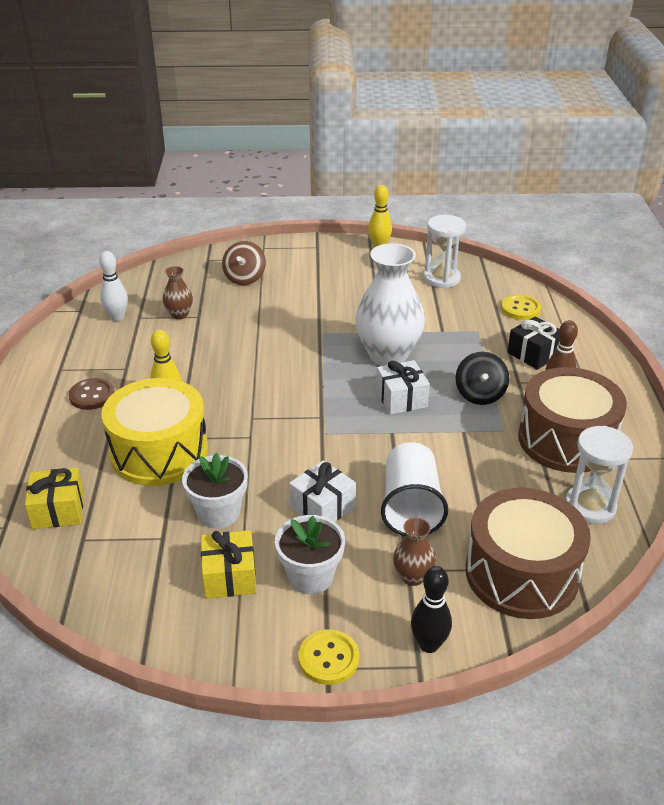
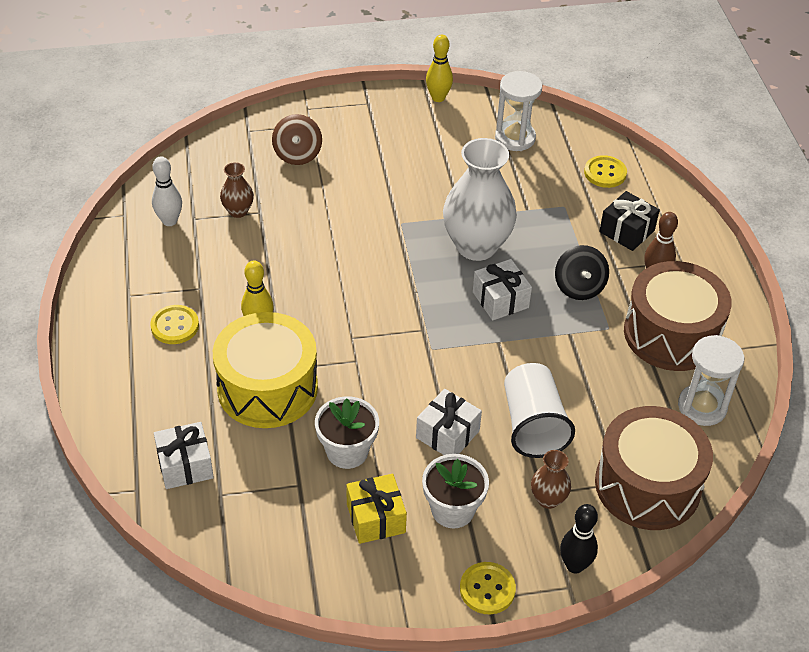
camera: 10 degrees left, 10 degrees up
yellow gift [25,468,84,529] -> white gift [154,422,214,489]
brown button [69,378,115,410] -> yellow button [150,305,199,344]

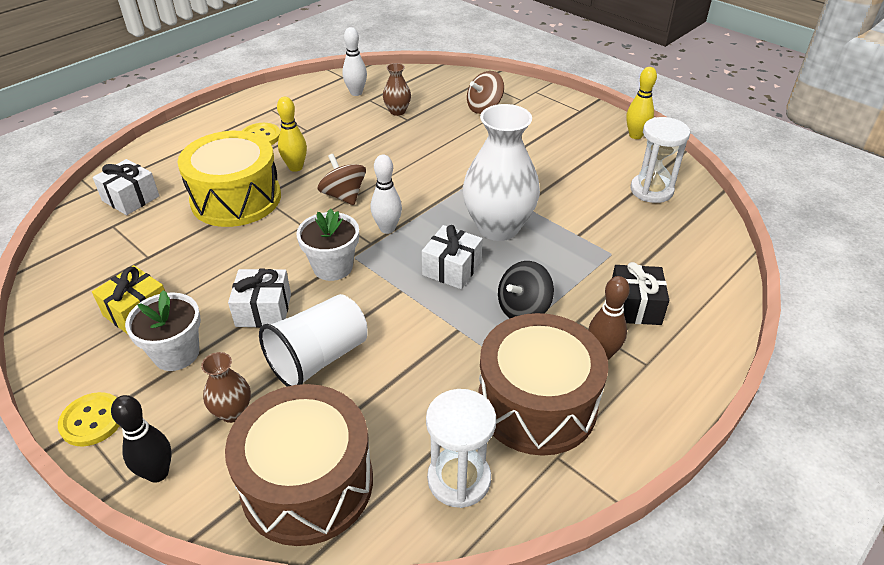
camera: 55 degrees right, 5 degrees down
white flower pot [315,396,379,469] -> white flower pot moved to [296,209,359,281]
yellow button [584,155,627,188] -> none
none -> brown spinning top [318,154,366,205]
none -> white bowling pin [371,155,402,234]

